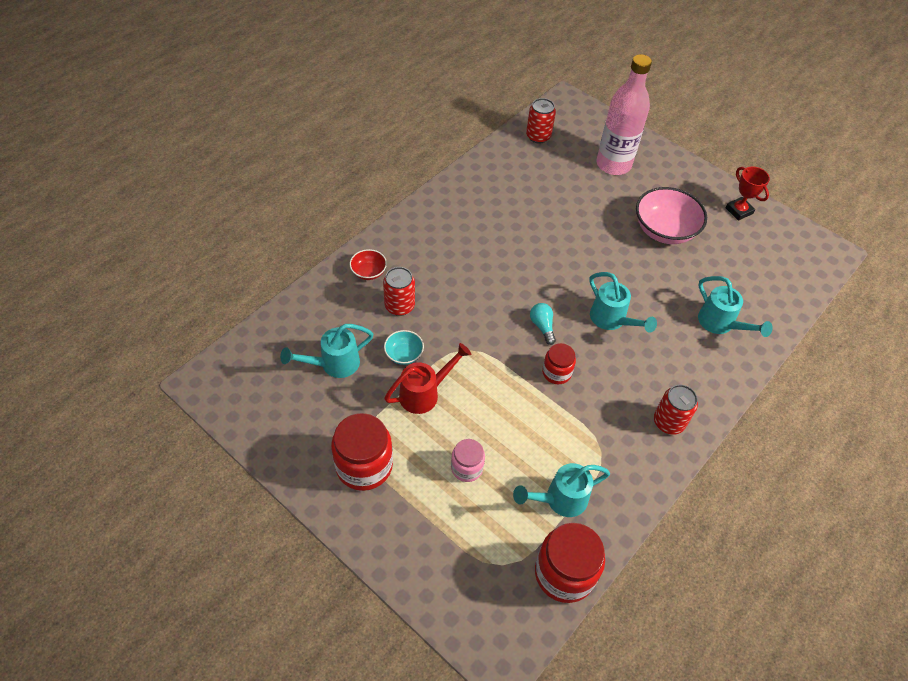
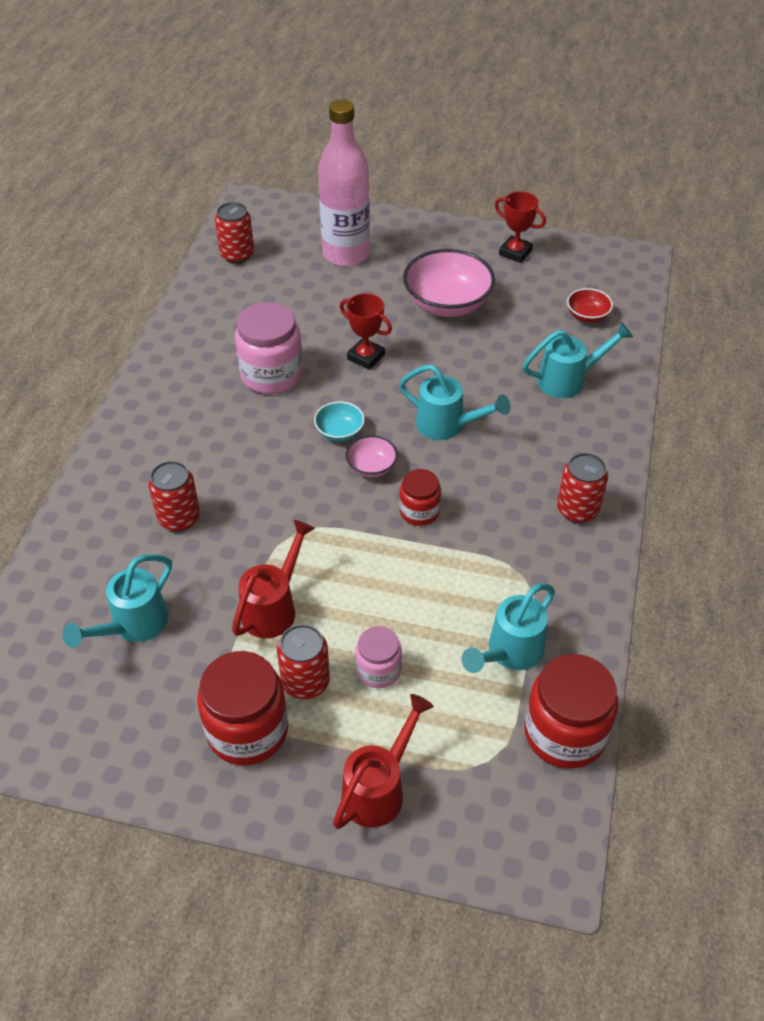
camera: 25 degrees left, 5 degrees down
red bowl [350,249,387,280] -> red bowl moved to [567,288,613,323]
turquoise bowl [384,330,424,365] -> turquoise bowl moved to [314,401,365,442]
turquoise light bulb [530,303,556,345] -> pink bowl [345,435,398,478]
turquoise watering can [698,276,773,337] -> turquoise watering can turned 45 degrees counterclockwise [522,322,633,398]
none -> pink jar [235,302,303,394]
none -> red can [277,624,330,699]
none -> red watering can [333,694,434,829]
none -> red trophy [340,293,392,370]

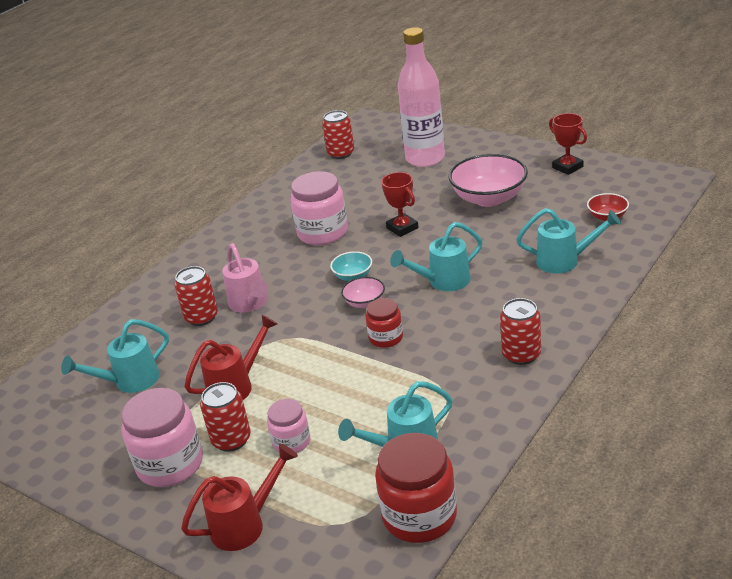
camera: 25 degrees right, 15 degrees down
red jar [197,651,288,765] -> pink jar [121,388,203,487]
turquoise watering can [399,364,510,440] -> turquoise watering can turned 105 degrees clockwise [390,222,483,291]
none -> pink watering can [223,243,268,313]

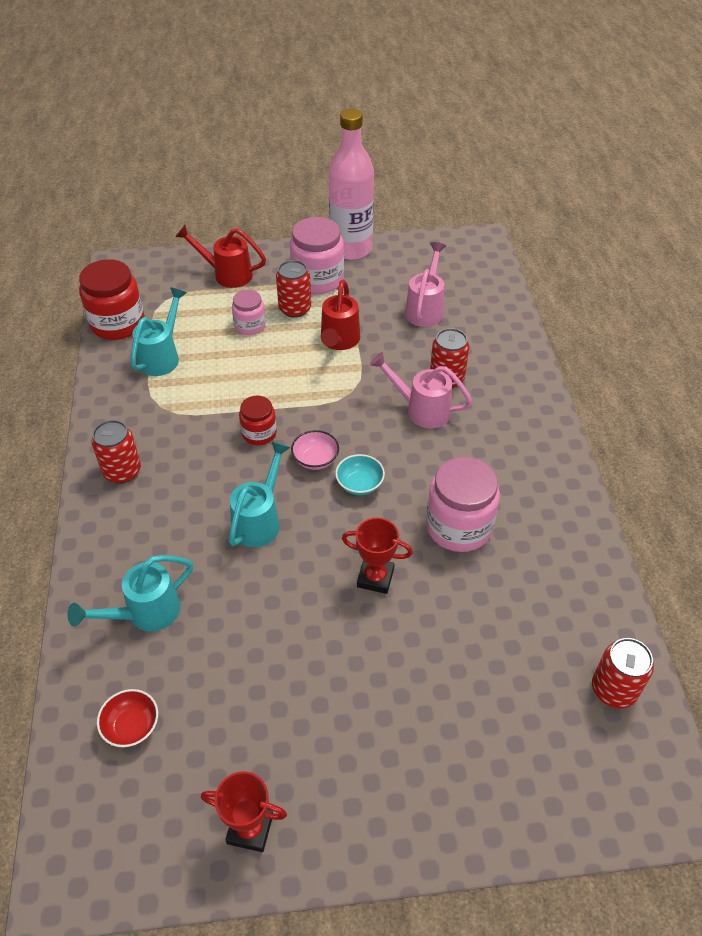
camera: 135 degrees right, 15 degrees up
turquoise watering can [61,319,169,393] -> pink watering can [405,242,446,327]
red watering can [181,444,298,551] -> red watering can turned 90 degrees clockwise [175,225,266,288]
pink bottle [398,27,445,167] -> pink bottle moved to [329,109,374,260]
pink bowl [449,154,528,207] -> none

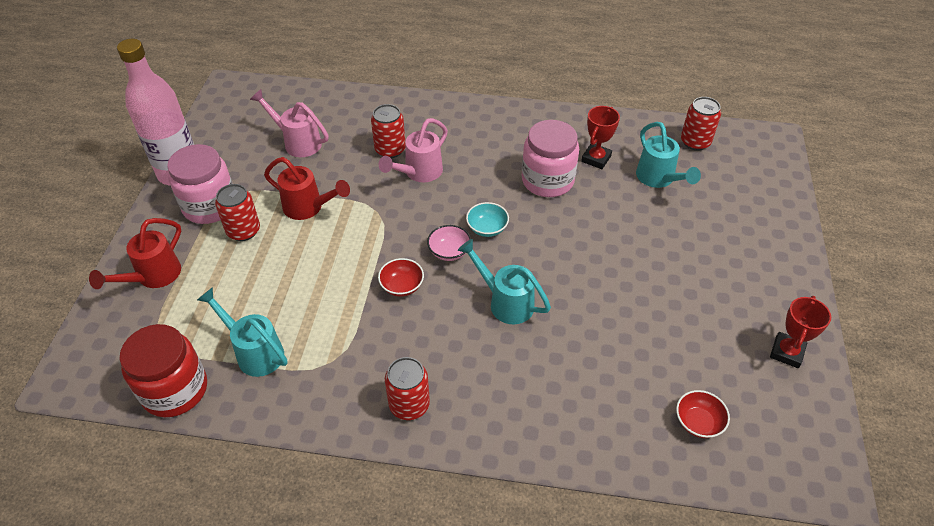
camera: 75 degrees left, 0 degrees up
turquoise watering can [67,555,193,631] -> turquoise watering can moved to [636,122,701,188]
pink jar [232,290,266,335] -> none
red jar [239,396,277,445] -> red bowl [378,258,424,297]
red trophy [342,518,413,594] -> red trophy moved to [581,106,620,169]

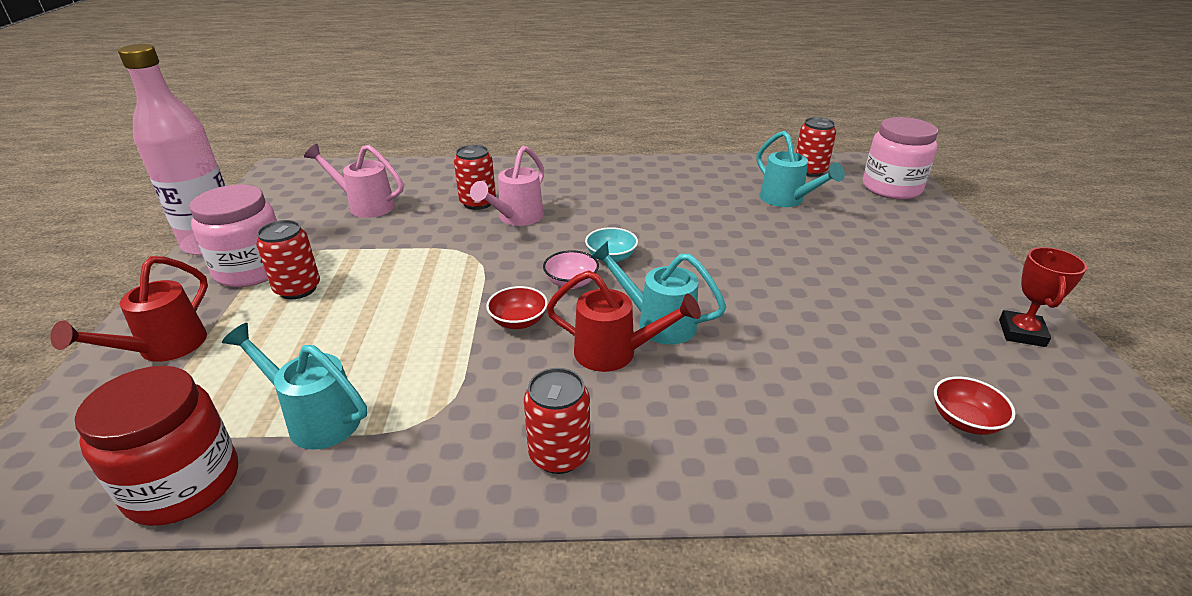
camera: 10 degrees left, 15 degrees down
red watering can [264,157,350,220] -> red watering can moved to [546,270,701,372]
pink jar [522,120,579,197] -> pink jar moved to [863,117,938,199]
red trophy [581,106,620,169] -> none

